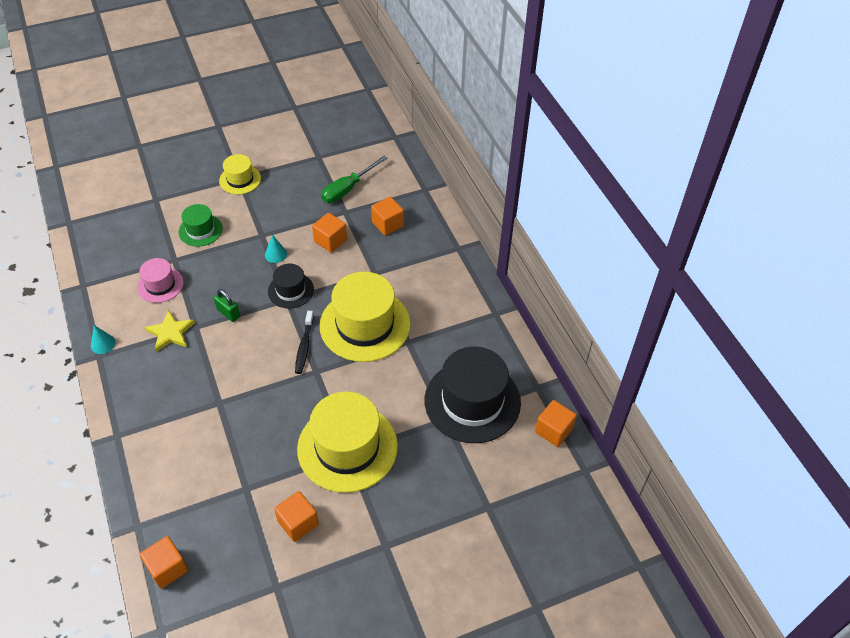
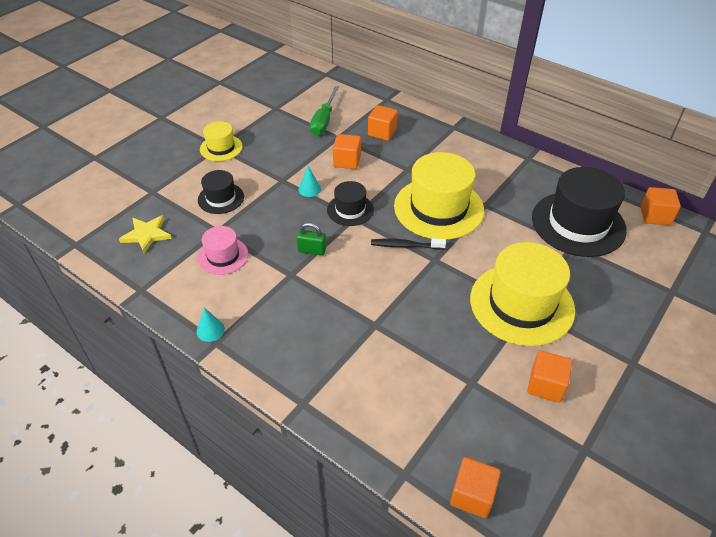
camera: 30 degrees left, 5 degrees down
yellow star [144,310,195,352] -> yellow star moved to [119,215,172,254]
green hat [179,204,223,247] -> black hat [198,170,244,214]
black toothbrush [295,311,314,374] -> black toothbrush turned 120 degrees clockwise [371,238,446,250]

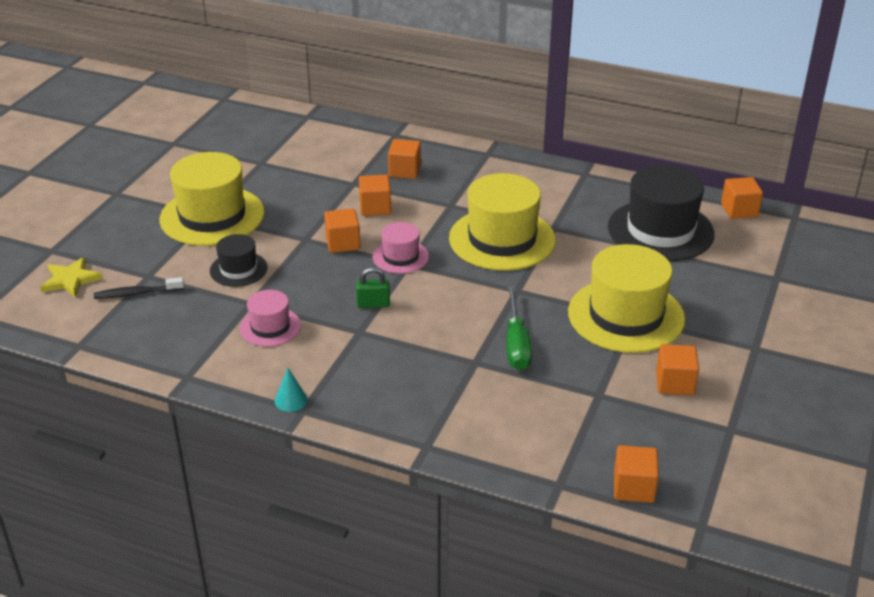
camera: 15 degrees left, 10 degrees down
yellow star [119,215,172,254] -> yellow star moved to [40,257,103,298]
yellow hat [200,121,243,161] -> yellow hat [160,152,265,246], size x1.92
turquoise cone [298,166,321,197] -> orange cube [324,208,360,253]
green screwdriver [310,86,339,136] -> green screwdriver moved to [507,286,532,370]
black hat [327,181,374,226] -> pink hat [373,222,429,274]
black toothbrush [371,238,446,250] -> black toothbrush moved to [94,277,184,299]

